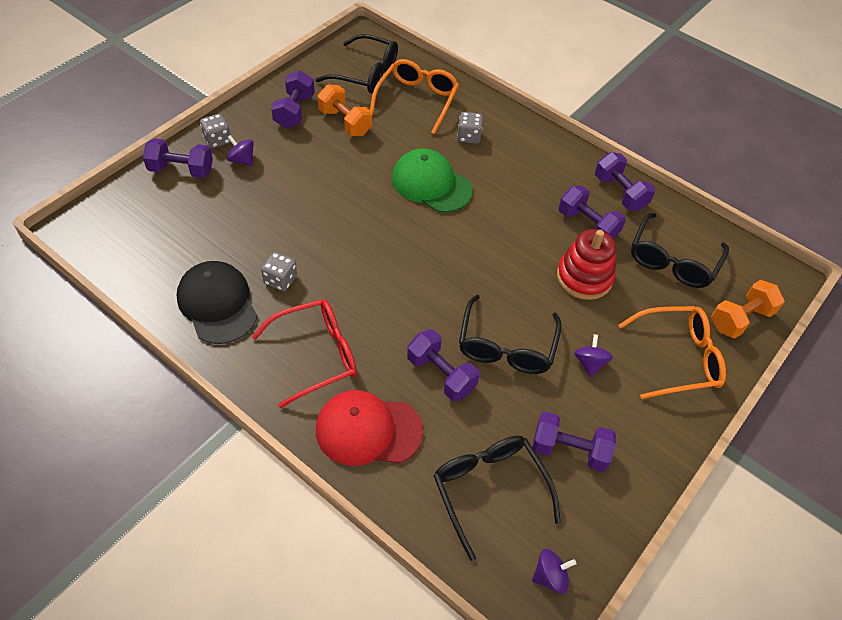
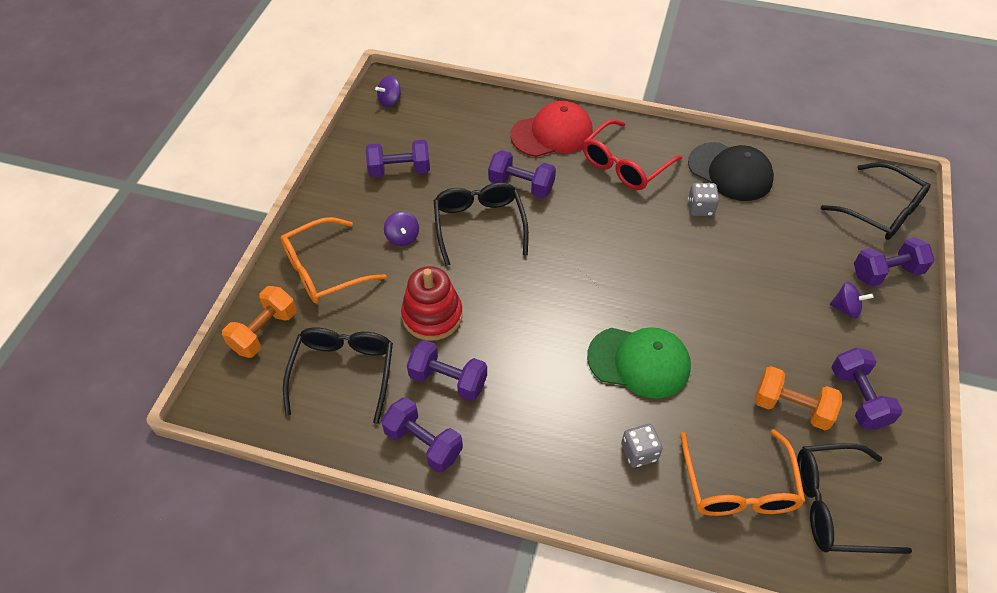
camera: 160 degrees right, 0 degrees up
grey dice [200,114,231,148] -> none
black glasses [433,436,561,561] -> black glasses moved to [821,162,931,240]

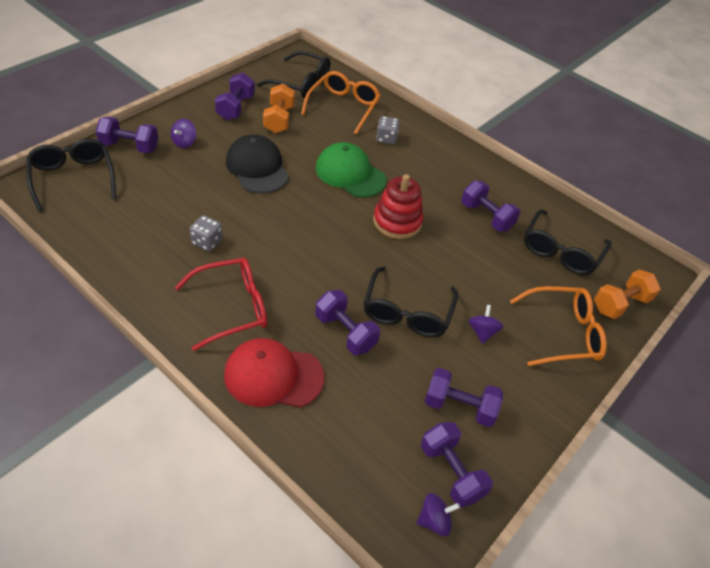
camera: 160 degrees left, 5 degrees down
purple dumbbell [381,397,463,472] -> purple dumbbell moved to [421,422,493,508]
red stacking toy [401,266,463,341] -> red stacking toy moved to [373,174,423,239]
black cap [688,142,774,201] -> black cap moved to [226,135,289,193]
orange dumbbell [755,366,842,430] -> orange dumbbell turned 45 degrees clockwise [263,84,295,133]
purple spinning top [830,282,873,318] -> purple spinning top turned 105 degrees counterclockwise [171,119,197,148]

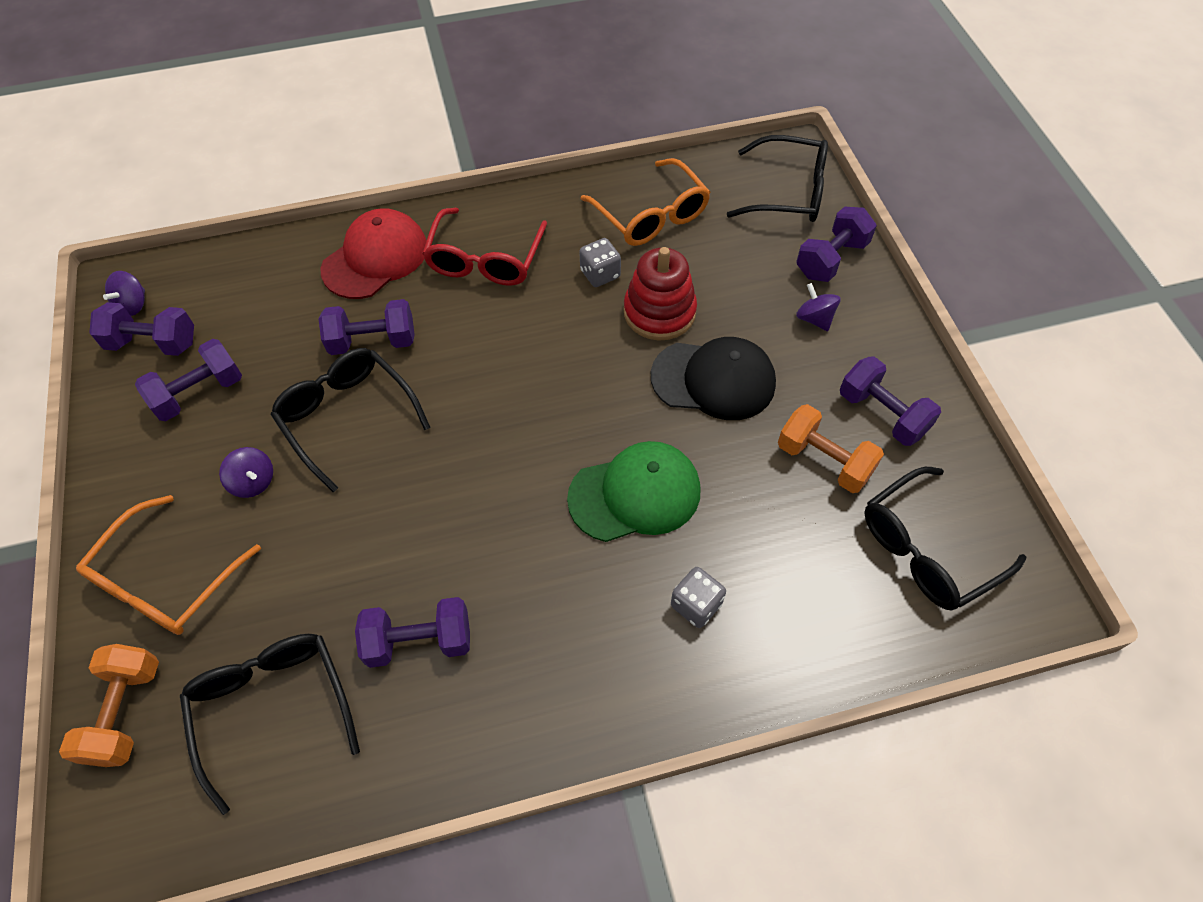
camera: 130 degrees right, 10 degrees up
orange glasses [301,71,381,135] -> orange glasses moved to [581,158,710,246]
red stacking toy [373,174,423,239] -> red stacking toy moved to [624,247,697,340]

